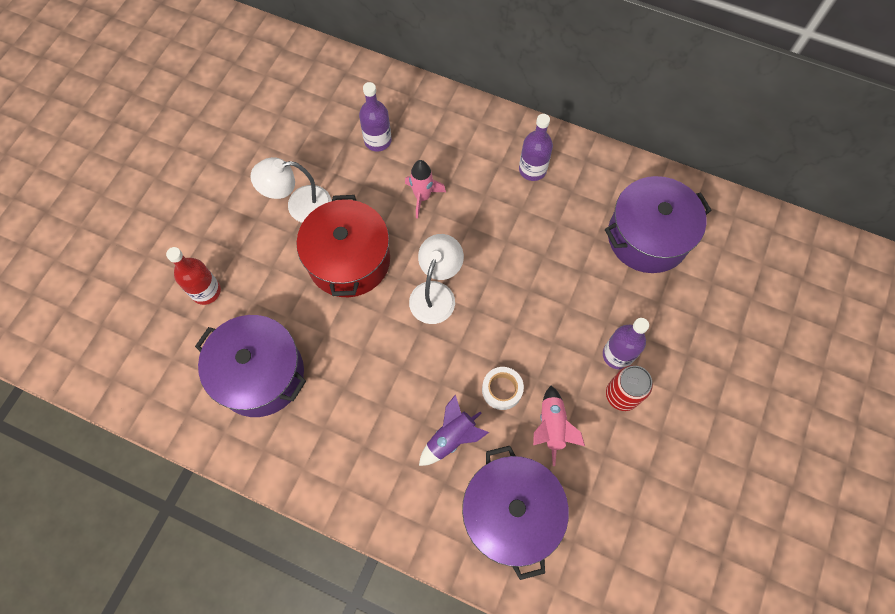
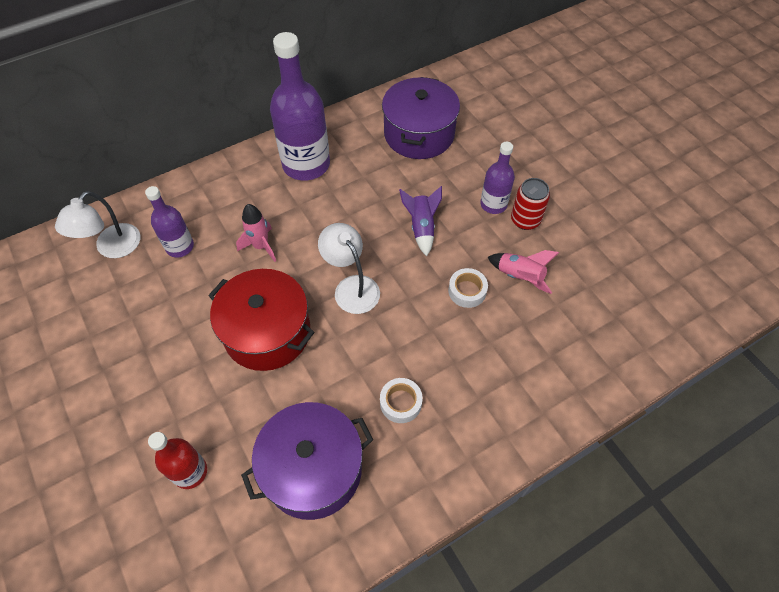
camera: 55 degrees left, 10 degrees down
white lamp [250,157,332,223] -> white lamp moved to [55,191,140,258]
purple rocket [419,394,489,466] -> purple rocket moved to [399,186,442,256]
purple pot [462,446,569,580] -> none
purple bottle [519,114,553,181] -> purple bottle [270,32,330,181], size x1.84
none -> white tape [380,378,423,423]

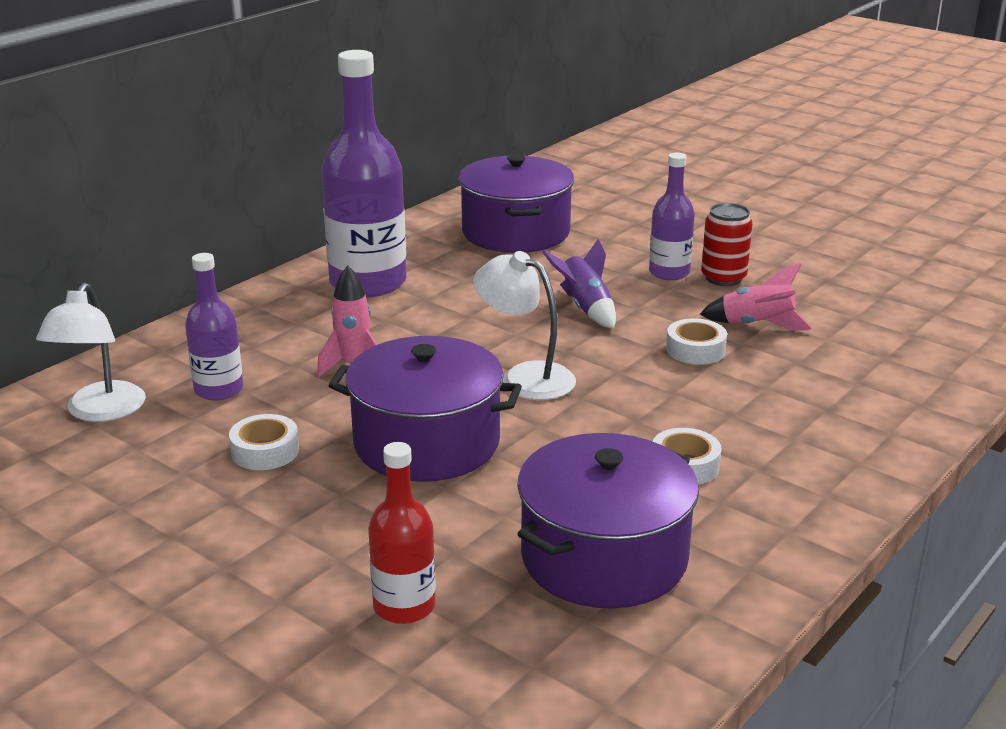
camera: 20 degrees left, 30 degrees down
red pot [208,269,314,371] -> purple pot [328,336,522,482]
none -> white tape [229,414,299,470]

